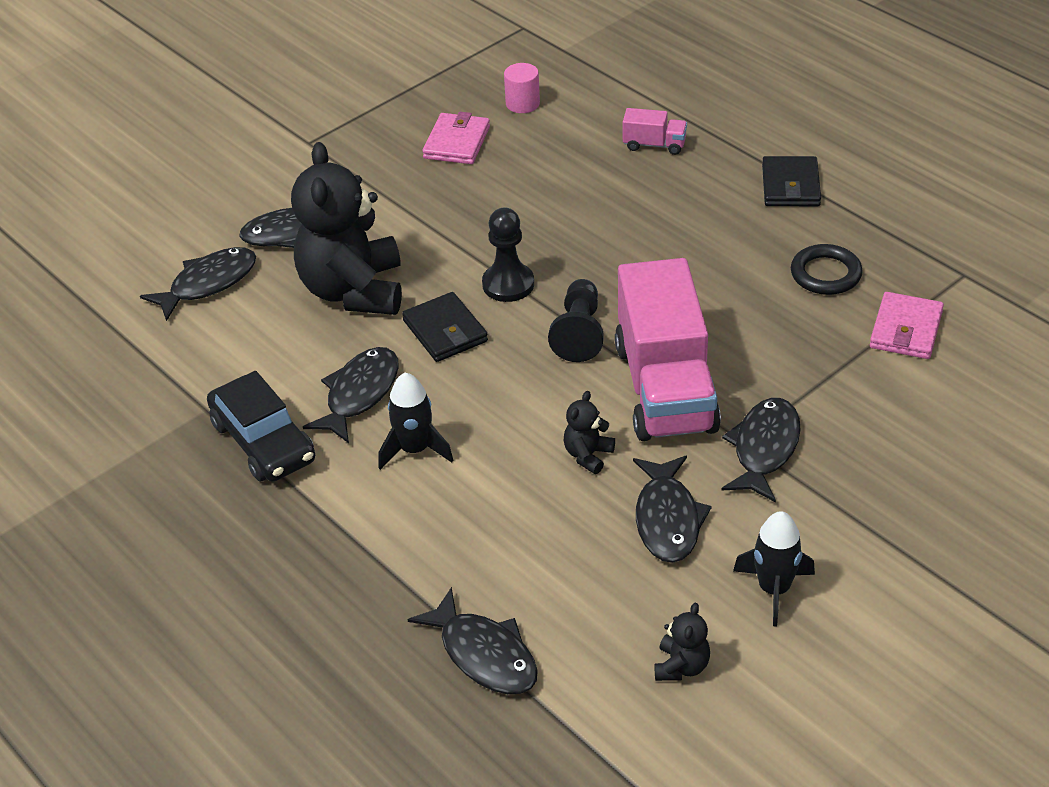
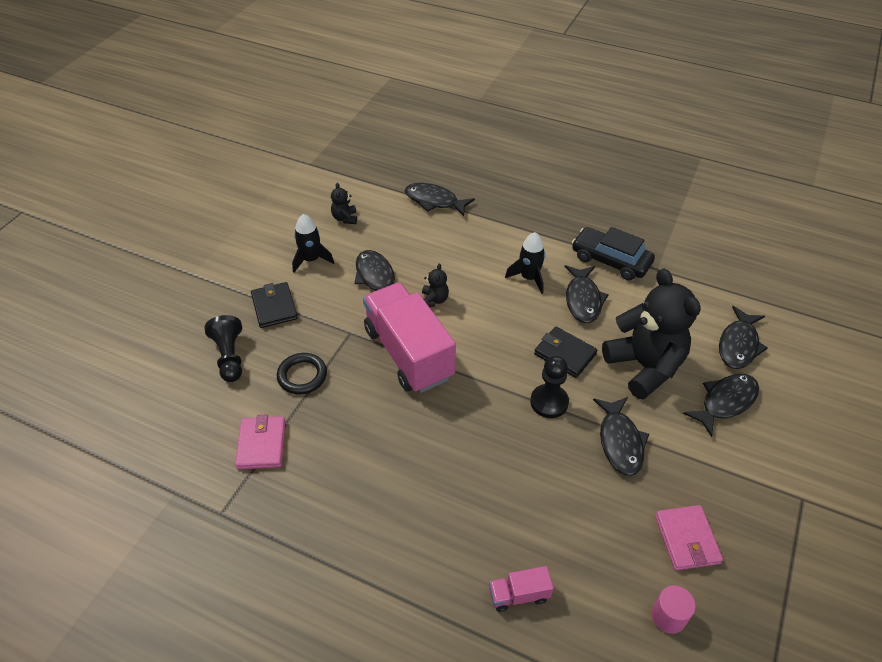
camera: 155 degrees right, 5 degrees up
black pawn [548,279,604,362] -> black pawn moved to [205,315,242,382]
black fish [722,398,801,503] -> black fish moved to [593,397,649,476]
black wallet [762,156,821,206] -> black wallet moved to [251,282,298,328]
black ring [791,244,863,295] -> black ring moved to [277,353,327,394]

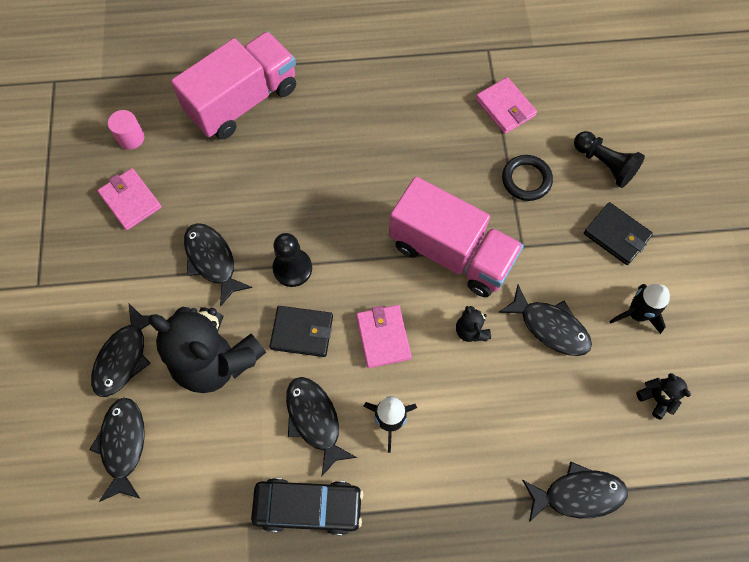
camera: 150 degrees right, 20 degrees up
pink truck [489,566,554,612] -> pink truck [171,31,296,139], size x2.41
none -> pink wallet [356,305,412,368]

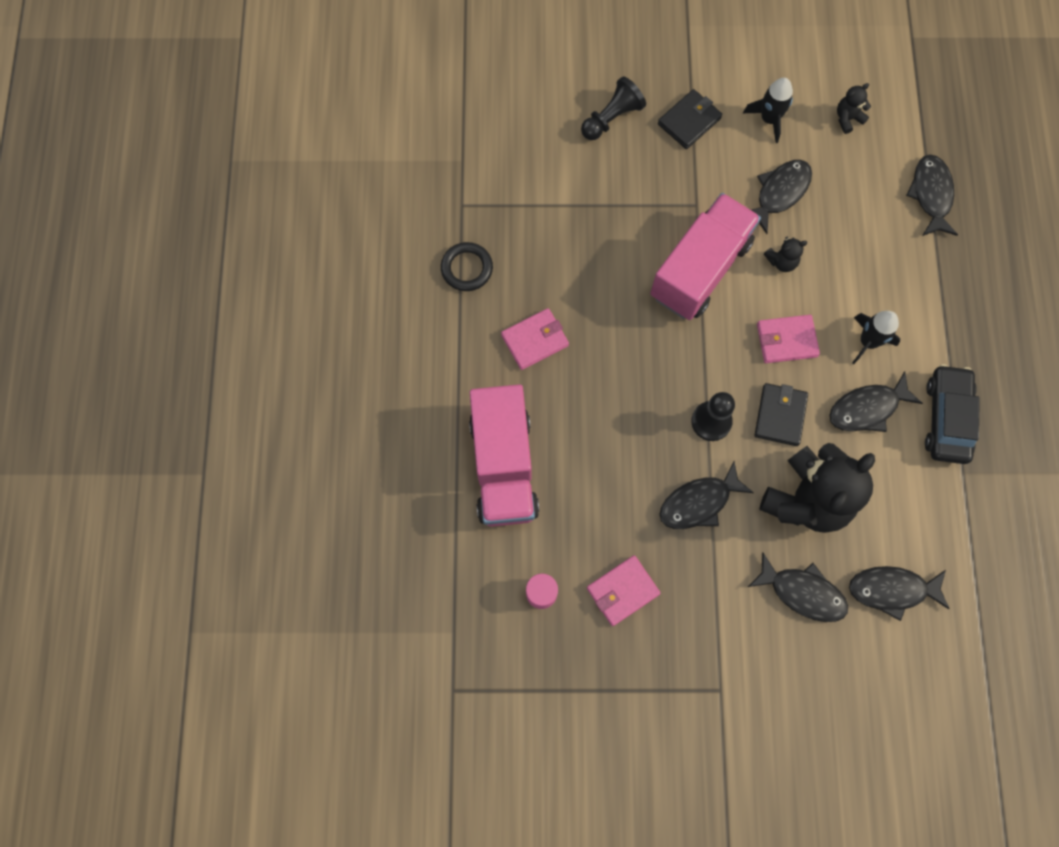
camera: 85 degrees left, 5 degrees up
pink truck [171,31,296,139] -> pink truck turned 150 degrees counterclockwise [469,384,539,527]
pink wallet [476,77,537,134] -> pink wallet moved to [501,308,569,370]
black ring [502,155,553,201] -> black ring moved to [441,242,493,291]

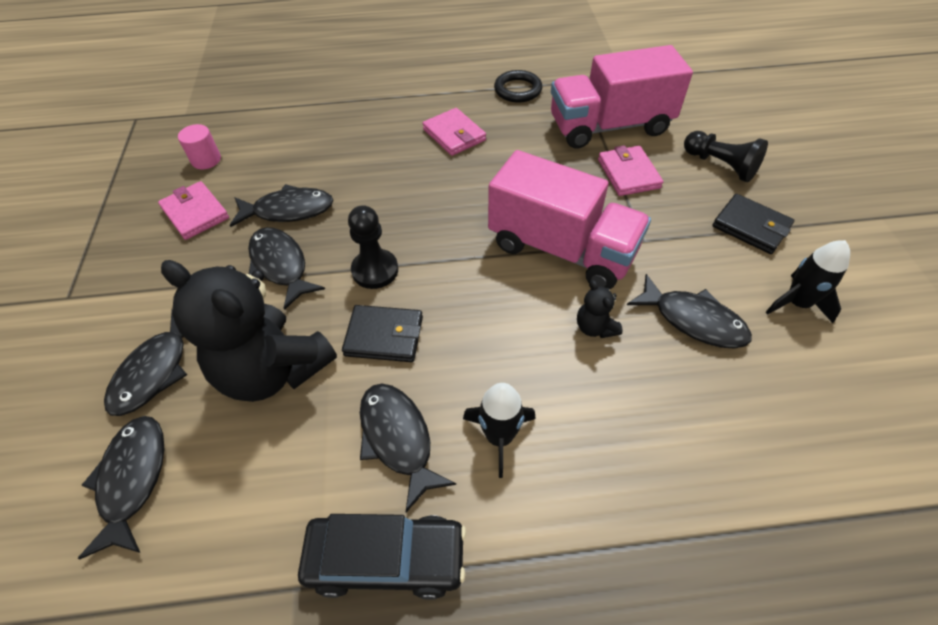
camera: 85 degrees right, 20 degrees down
pink truck [469,384,539,527] -> pink truck moved to [551,45,693,149]
pink wallet [757,315,820,363] -> pink wallet moved to [598,145,663,196]
black teddy bear [837,83,871,134] -> none
black fish [906,155,958,236] -> black fish moved to [230,184,333,227]

